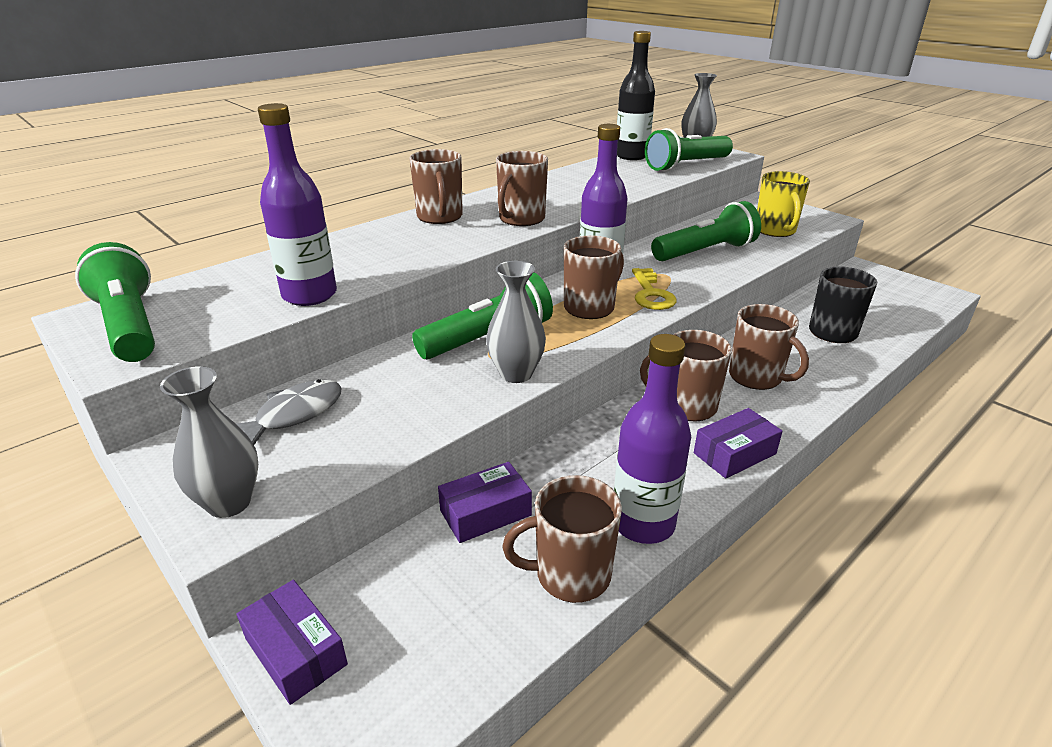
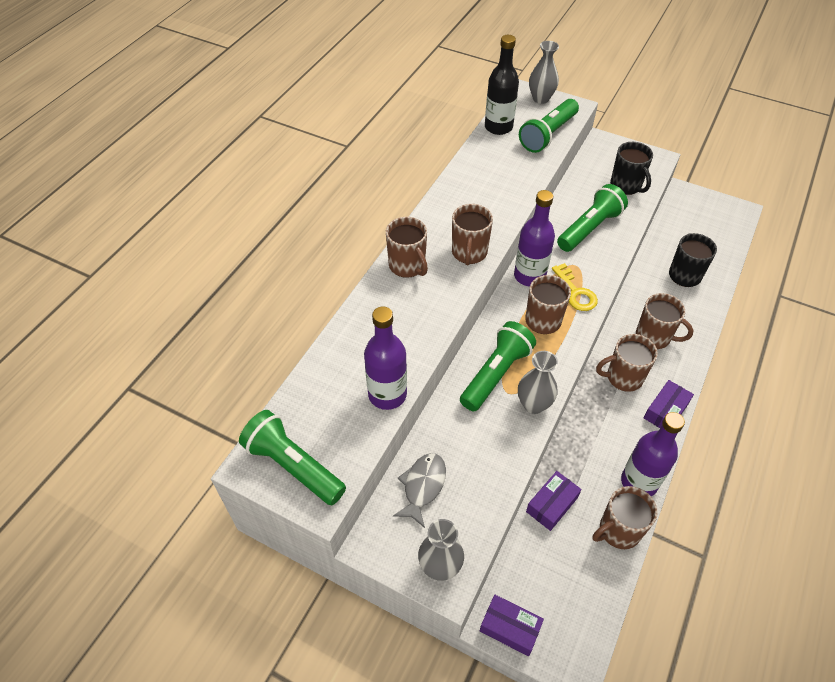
camera: 20 degrees left, 20 degrees up
yellow mug [757,171,810,237] -> black mug [610,142,653,195]

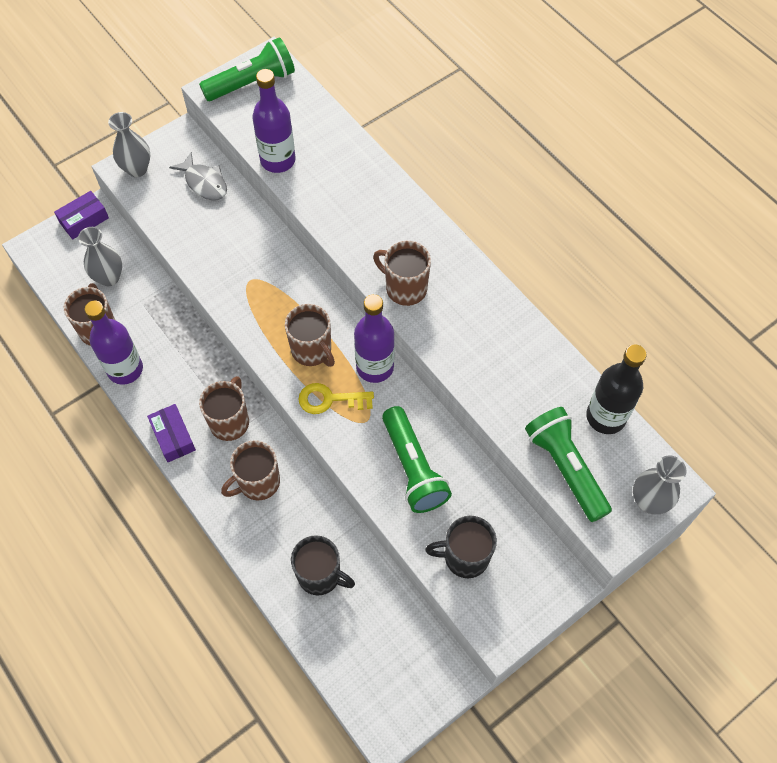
camera: 115 degrees right, 10 degrees up
brown mug [386,217,428,278] -> none
green flashlight [460,321,536,411] -> none
grey vase [518,351,558,414] -> grey vase moved to [78,227,122,286]
purple box [526,471,582,531] -> none

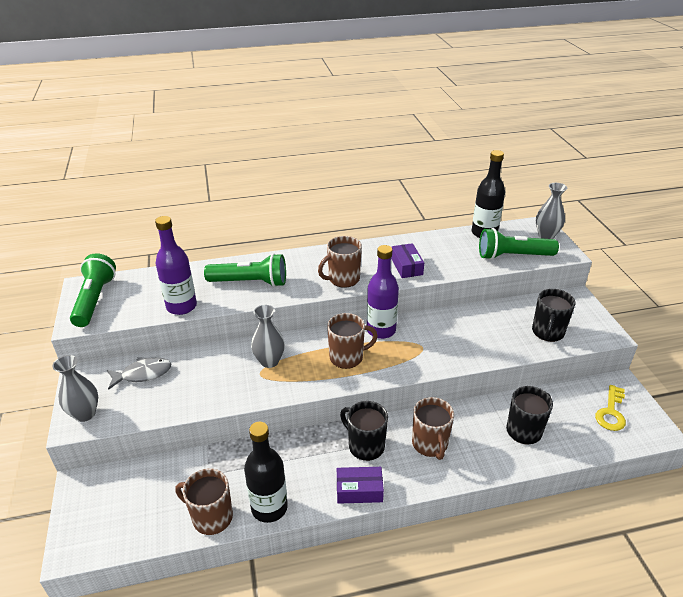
camera: 65 degrees left, 25 degrees down
purple box [54,191,109,240] -> purple box moved to [391,243,424,278]
grey vase [78,227,122,286] -> grey vase moved to [251,305,285,368]
purple bottle [85,300,143,385] -> black bottle [244,422,288,523]
brown mug [199,376,249,441] -> black mug [340,401,388,461]
yellow key [298,383,374,414] -> yellow key moved to [595,385,626,431]
green flashlight [382,406,452,513] -> green flashlight moved to [204,253,286,287]

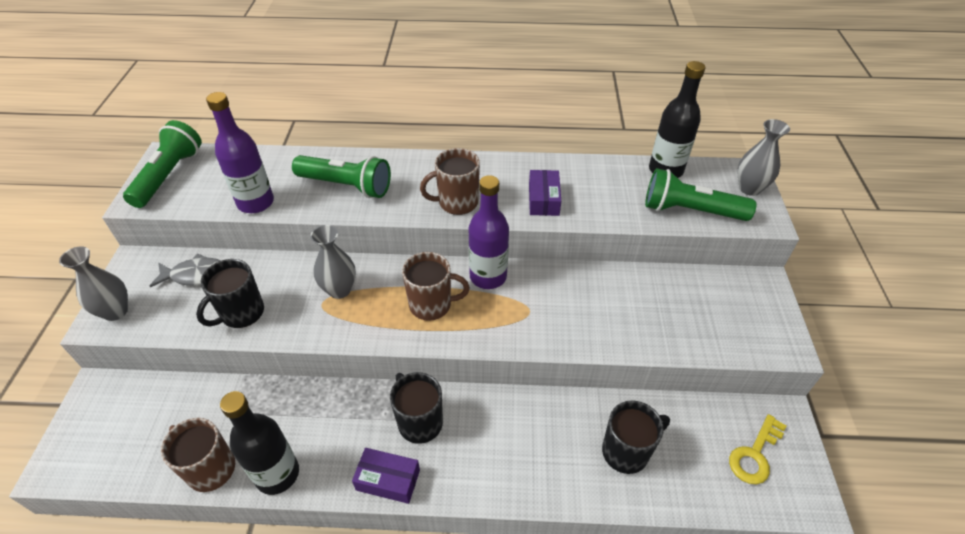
camera: 15 degrees right, 10 degrees up
brown mug [412,397,454,460] -> none
black mug [532,289,575,342] -> black mug moved to [196,259,264,328]

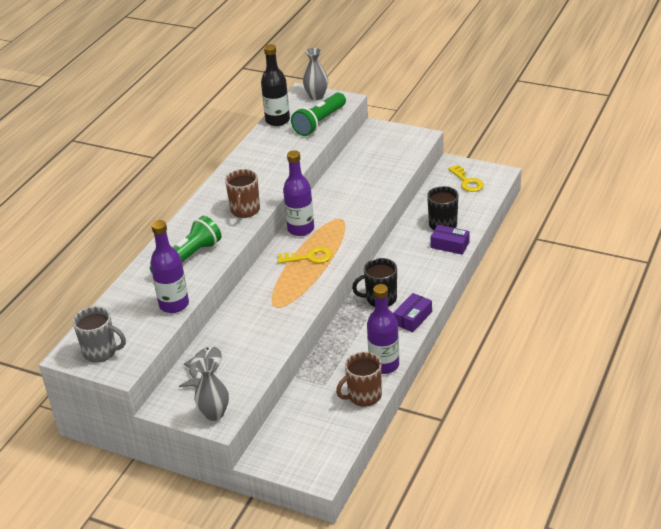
camera: 65 degrees left, 10 degrees down
green flashlight [123,120,202,208] -> grey mug [73,306,126,362]
black mug [196,259,264,328] -> none
black bottle [220,391,299,495] -> purple bottle [367,284,399,374]
grey vase [310,225,356,299] -> none
brown mug [402,252,470,321] -> yellow key [278,247,332,264]
purple box [529,170,561,216] -> purple box moved to [430,225,470,255]

